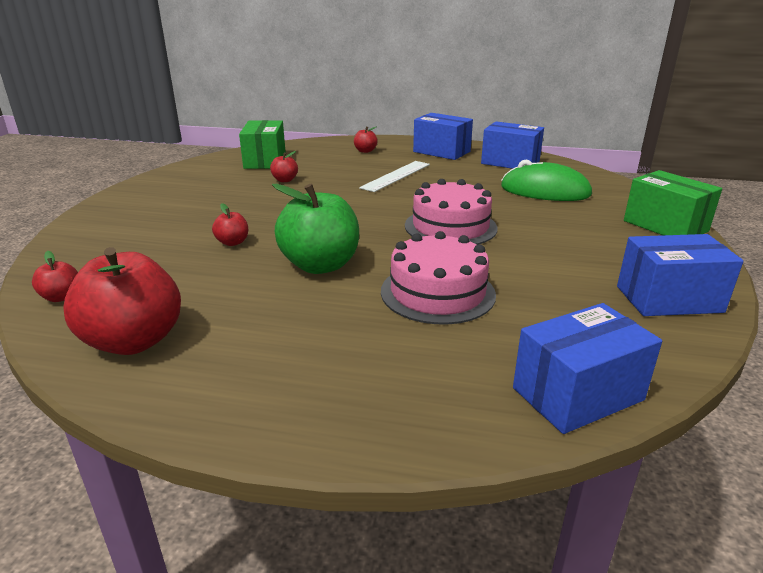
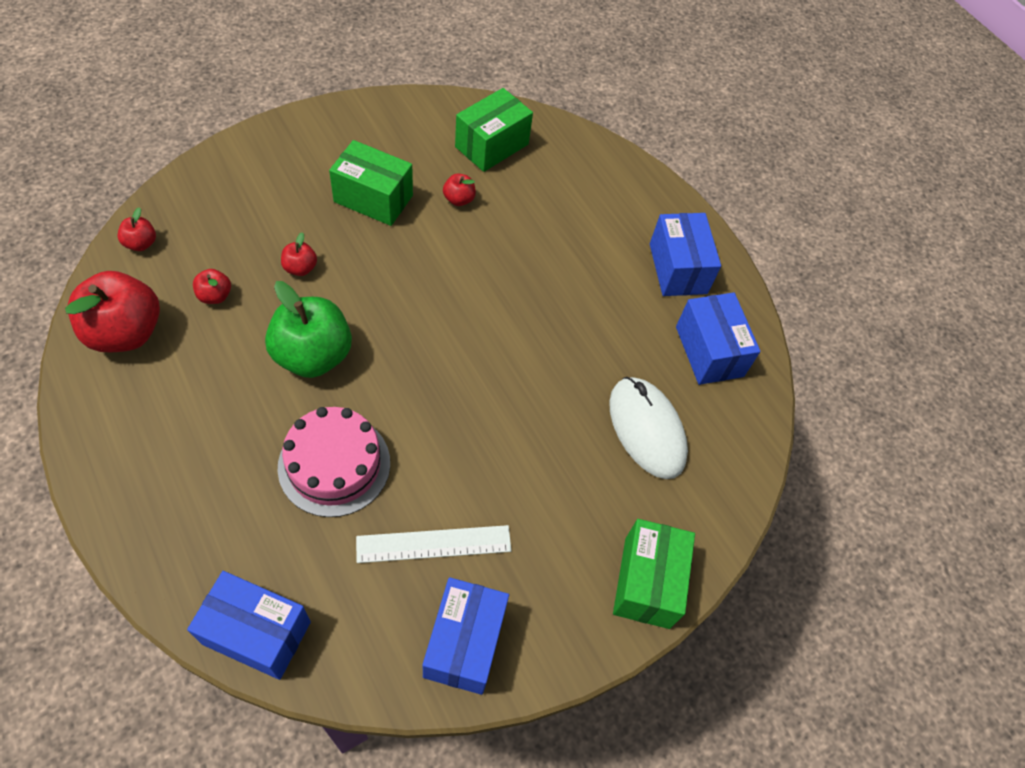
camera: 40 degrees right, 30 degrees up
red apple [354,126,378,153] -> red apple moved to [193,269,231,304]
white ruler [359,161,430,192] -> white ruler moved to [356,525,511,563]
pink cake [405,179,498,245] -> none
green mouse [501,160,592,201] -> white mouse [609,377,688,479]
blue box [617,234,744,316] -> blue box turned 60 degrees clockwise [423,577,509,695]
none -> green box [329,140,413,226]

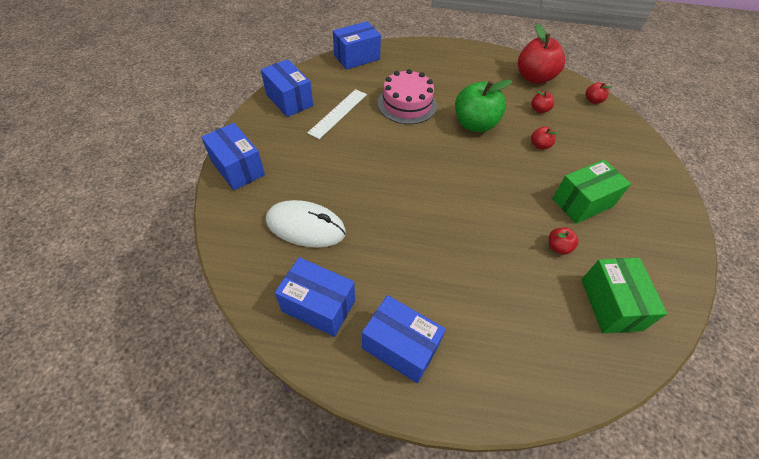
camera: 135 degrees right, 5 degrees down
green box [613,519,695,629] -> blue box [201,123,265,190]

